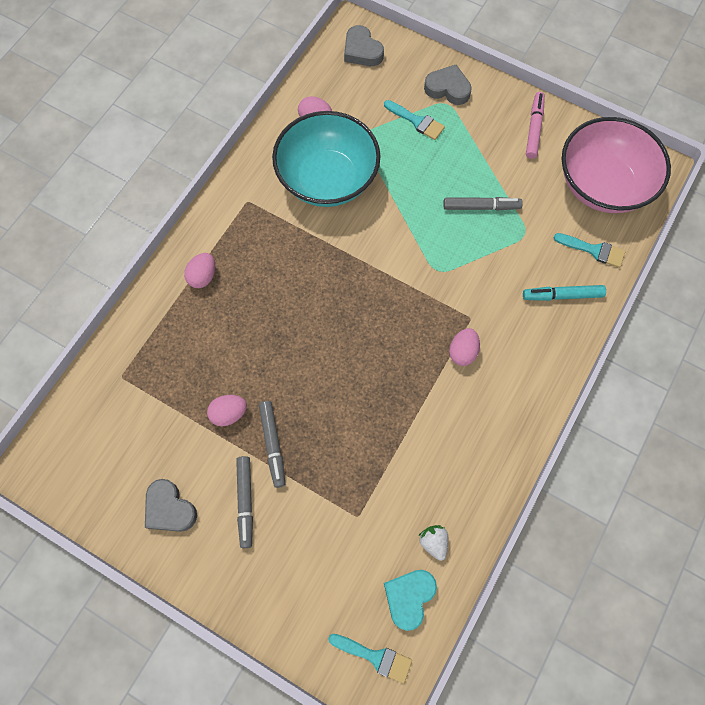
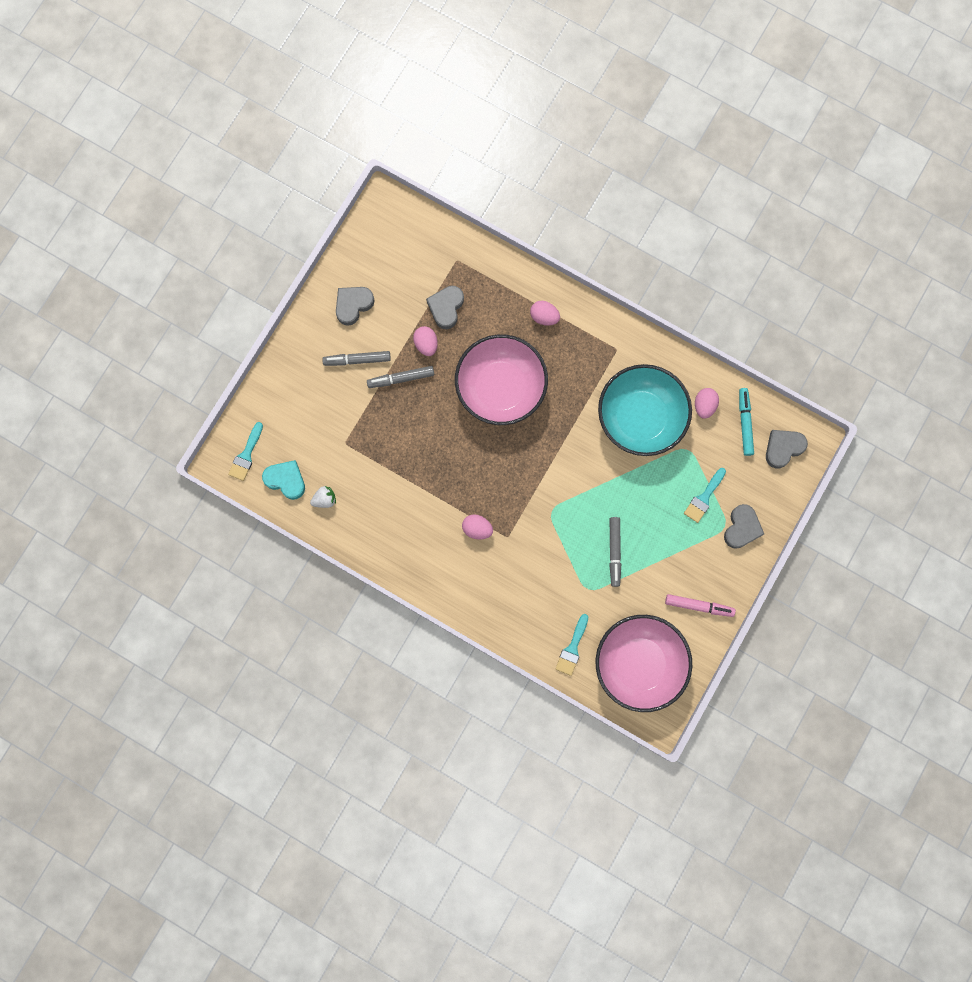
camera: 90 degrees right, 10 degrees up
turquoise marker [523,285,606,301] -> turquoise marker moved to [739,388,754,456]
none -> grey heart [426,286,464,329]
none -> pink bowl [455,334,548,425]

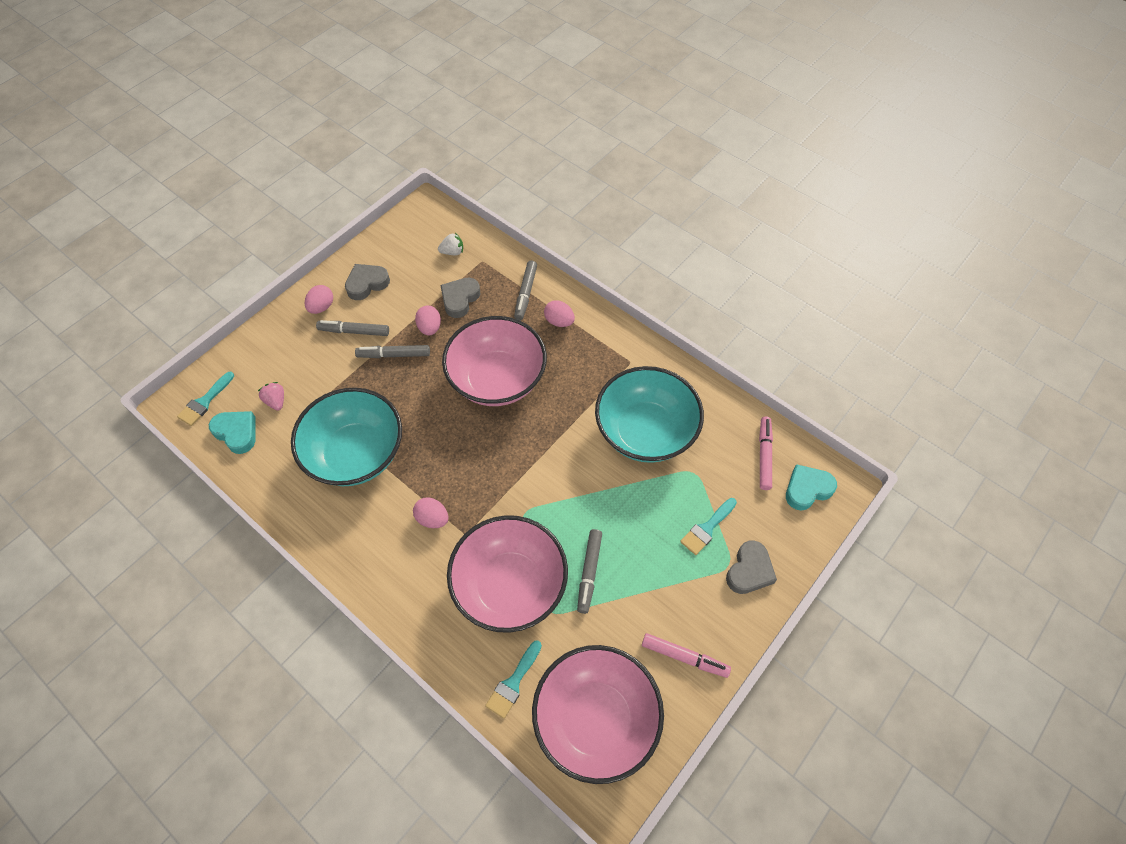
camera: 10 degrees right, 20 degrees down
white strawberry [310,486,336,508] -> white strawberry moved to [438,233,463,255]
pink egg [695,388,719,419] -> pink egg moved to [305,285,333,314]
turquoise marker [739,388,754,456] -> pink marker [759,417,773,490]
grey heart [766,430,808,468] -> turquoise heart [786,464,837,510]
none -> pink strawberry [258,382,284,411]
none -> turquoise bowl [291,388,402,486]
none -> pink bowl [447,515,568,633]
none -> grey marker [514,260,537,320]

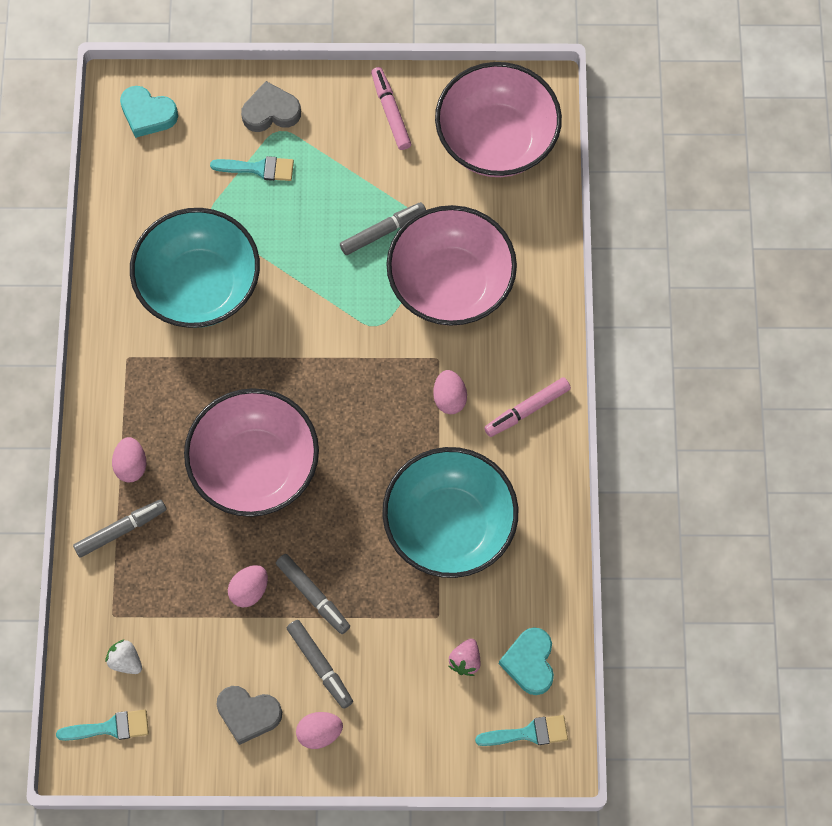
camera: 130 degrees left, 10 degrees up
grey heart [440,278,480,318] -> none
turquoise brush [485,640,542,719] -> turquoise brush moved to [56,709,149,741]
pink marker [759,417,773,490] -> pink marker moved to [484,377,571,437]

